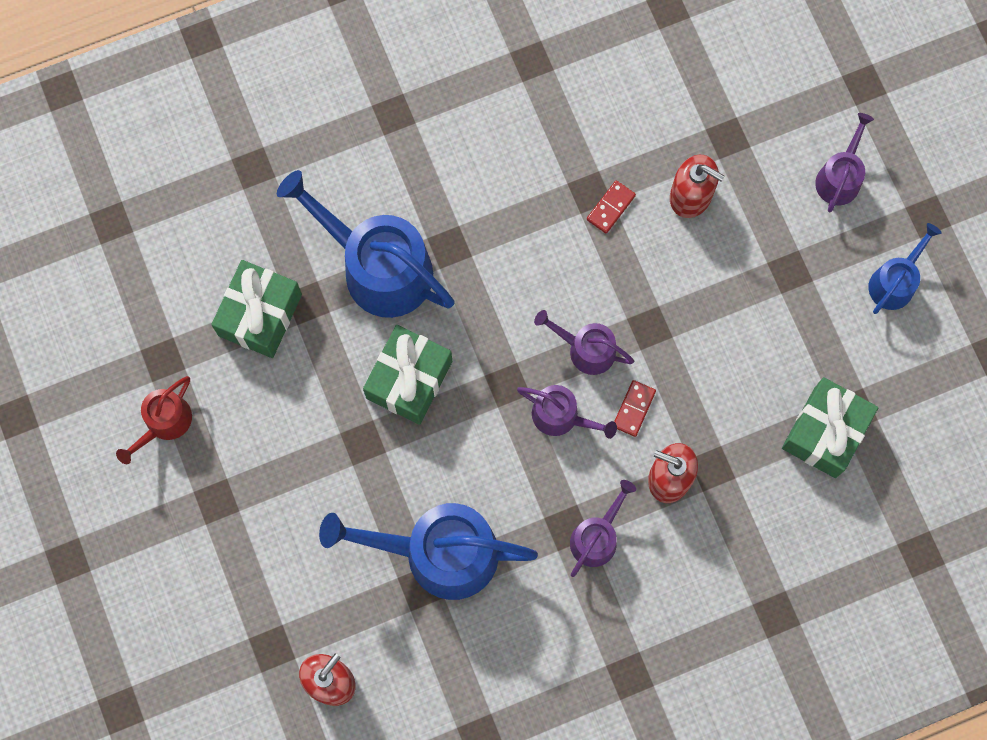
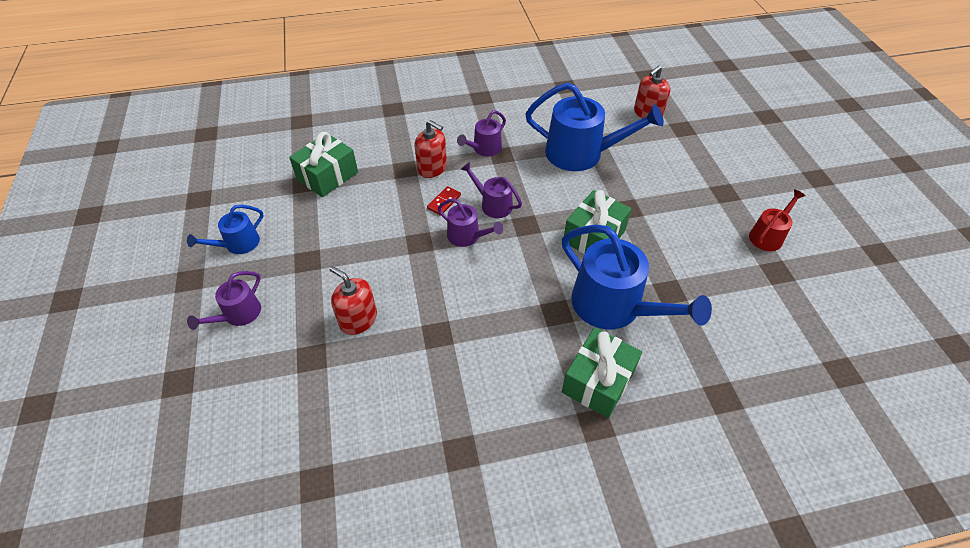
camera: 170 degrees left, 25 degrees down
green gift [211,260,302,358] -> green gift moved to [562,328,642,418]
red domino [587,180,636,234] -> none

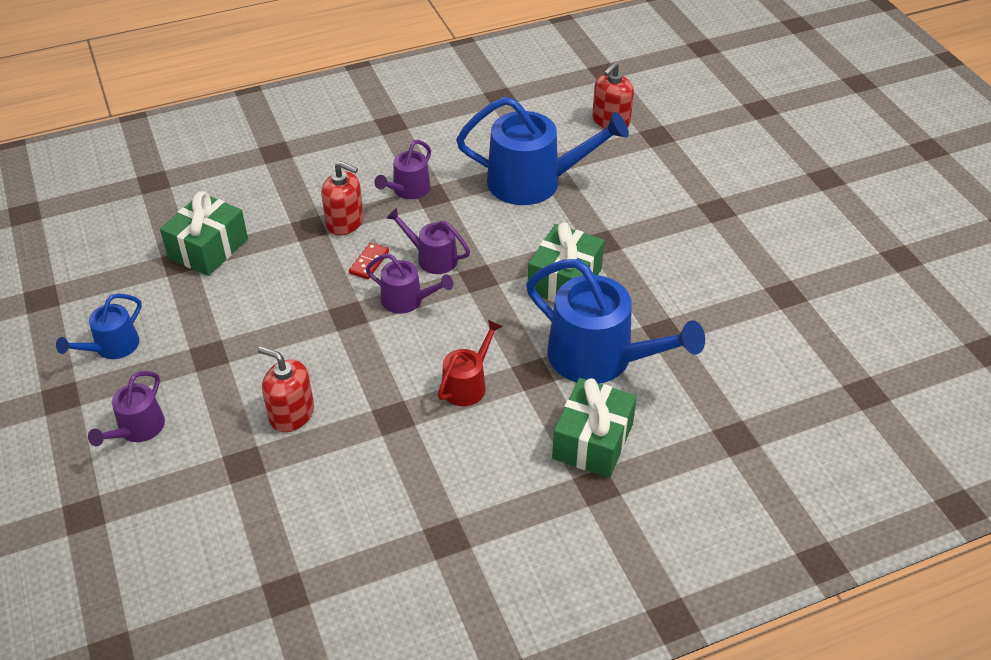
camera: 10 degrees left, 5 degrees down
red watering can [749,189,806,251] -> red watering can moved to [438,320,503,406]

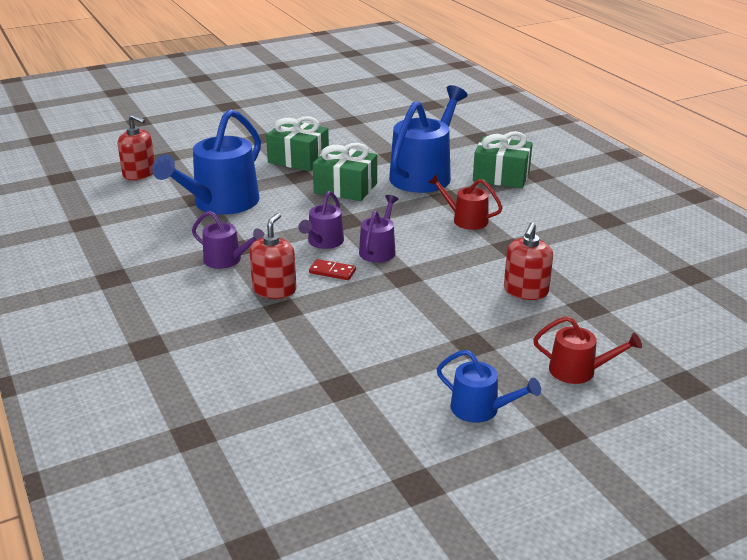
camera: 95 degrees left, 15 degrees down
purple watering can [88,371,165,446] -> red watering can [533,316,642,384]
green gift [160,191,248,276] -> green gift moved to [266,116,329,171]
blue watering can [456,97,629,205] -> blue watering can turned 150 degrees counterclockwise [152,109,261,215]

